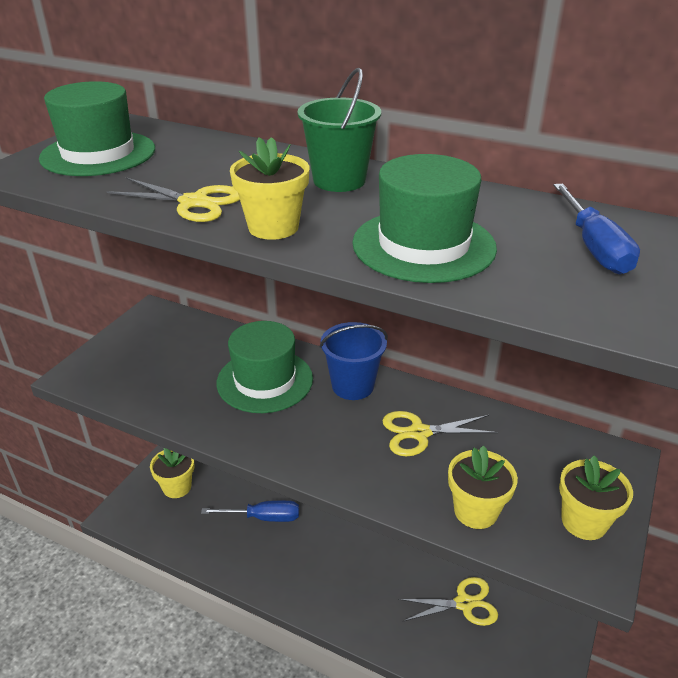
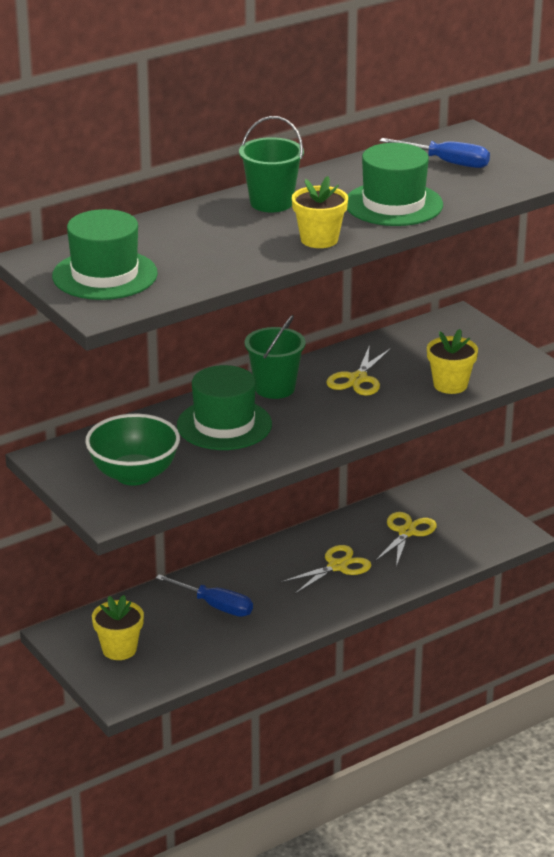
camera: 60 degrees left, 5 degrees down
yellow scissors [107,178,240,222] -> yellow scissors moved to [280,545,371,595]
blue screwdriver [201,500,299,522] -> blue screwdriver turned 90 degrees clockwise [156,574,253,617]
blue bucket [320,322,388,400] -> green bucket [244,315,306,399]
yellow flower pot [559,455,633,540] -> none
none -> green bowl [85,414,180,486]

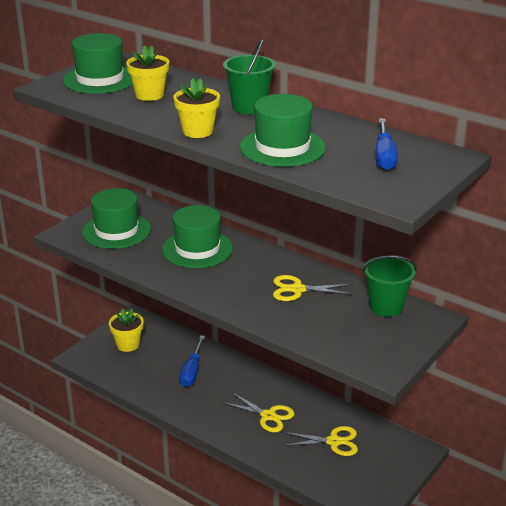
camera: 70 degrees right, 0 degrees up
green bowl [85,414,180,486] -> green hat [82,188,151,249]
green bucket [244,315,306,399] -> green bucket moved to [363,255,417,317]
yellow flower pot [427,329,478,394] -> yellow flower pot moved to [126,45,169,101]

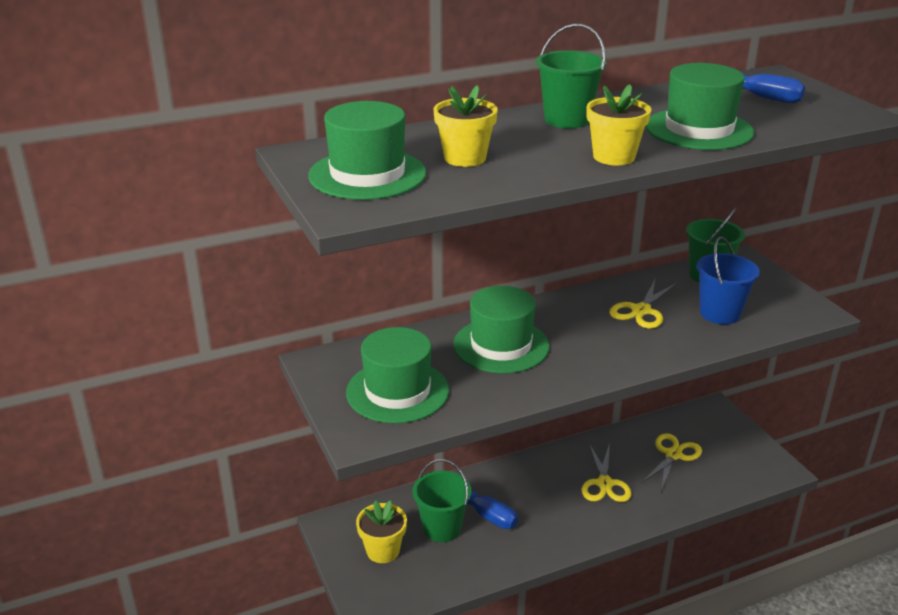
camera: 60 degrees left, 0 degrees up
yellow scissors [222,392,294,432] -> yellow scissors turned 120 degrees clockwise [582,444,632,502]
none -> green bucket [413,459,471,542]
none -> blue bucket [697,237,760,324]

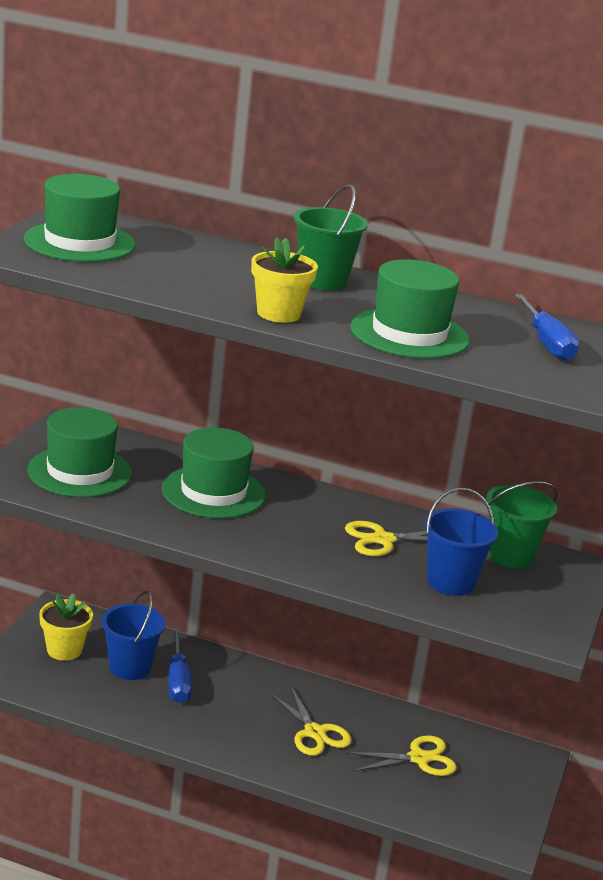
camera: 40 degrees right, 5 degrees down
green bucket [413,459,471,542] -> blue bucket [101,591,166,680]
yellow flower pot [433,85,498,167] -> none
yellow scissors [582,444,632,502] -> yellow scissors turned 75 degrees counterclockwise [269,686,351,756]

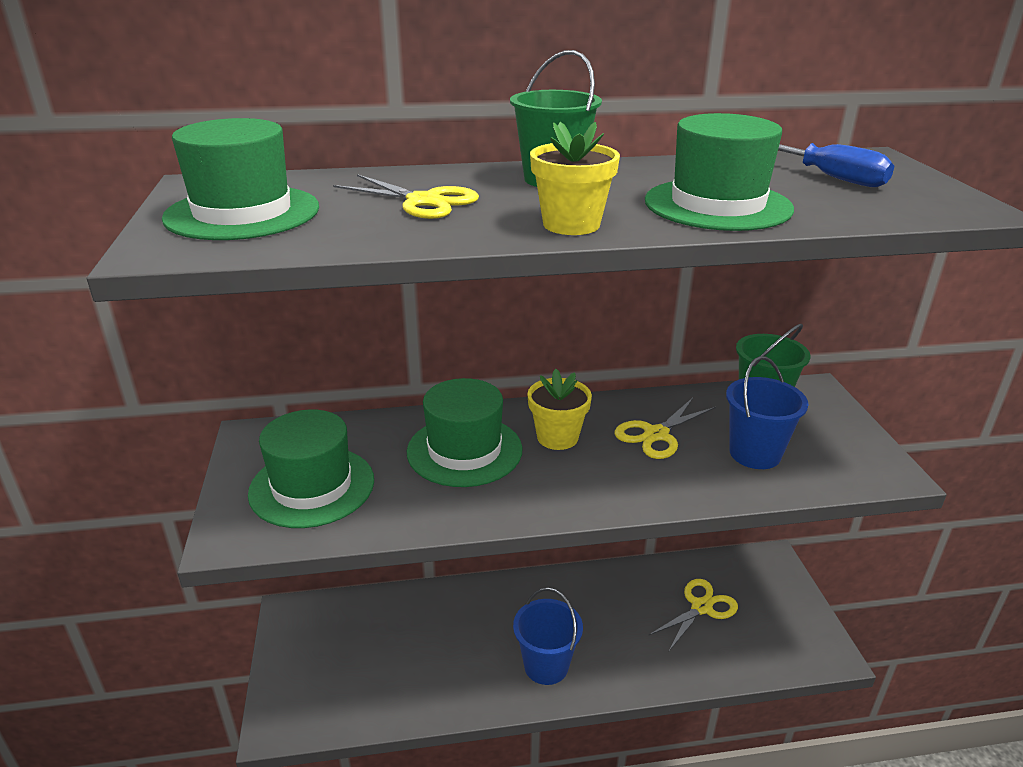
camera: 25 degrees left, 5 degrees up
yellow flower pot [39,593,93,661] -> yellow flower pot moved to [527,369,592,450]
blue bucket [101,591,166,680] -> blue bucket moved to [513,588,583,685]
blue screwdriver [168,628,192,703] -> none
yellow scissors [269,686,351,756] -> yellow scissors moved to [333,174,479,219]

